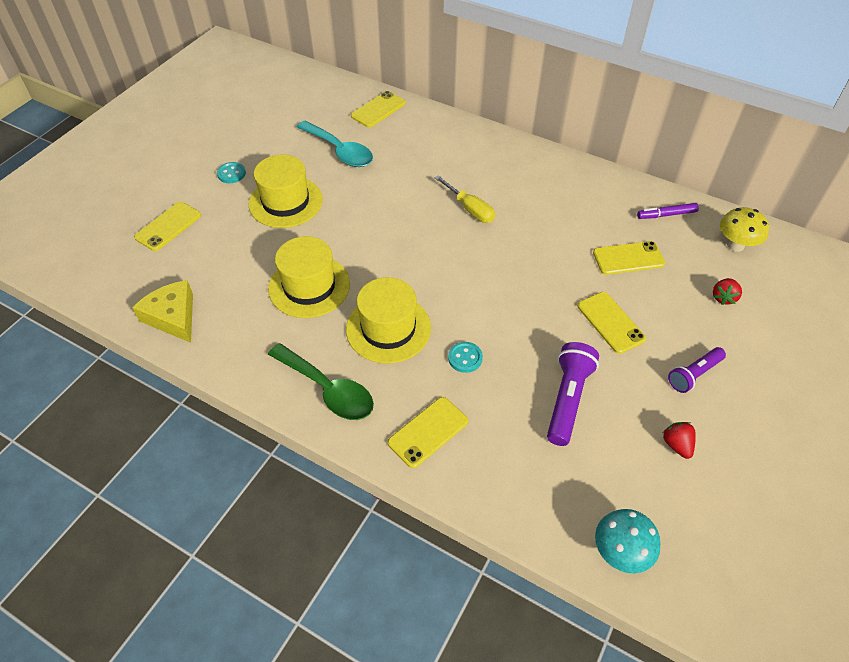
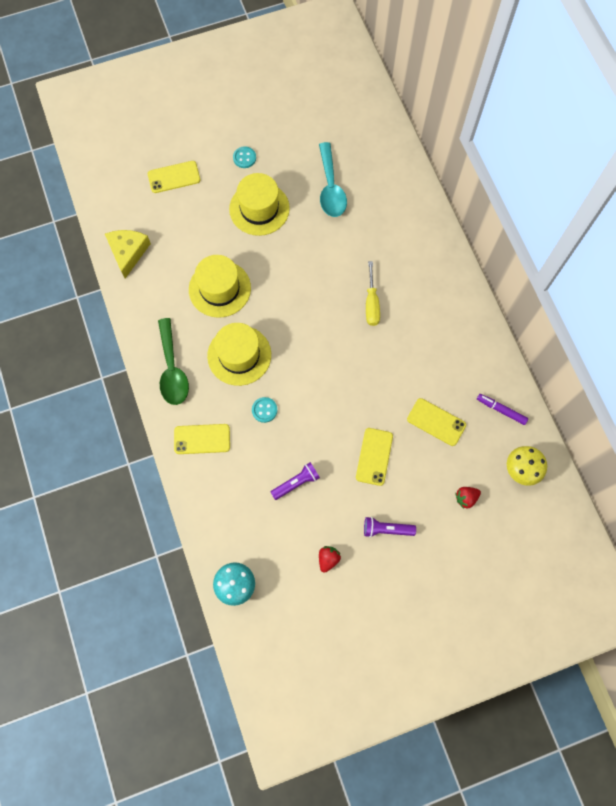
camera: 40 degrees right, 20 degrees up
yellow phone [351,91,406,128] -> none
purple flashlight [547,342,599,446] -> purple flashlight [271,462,320,500], size x0.66

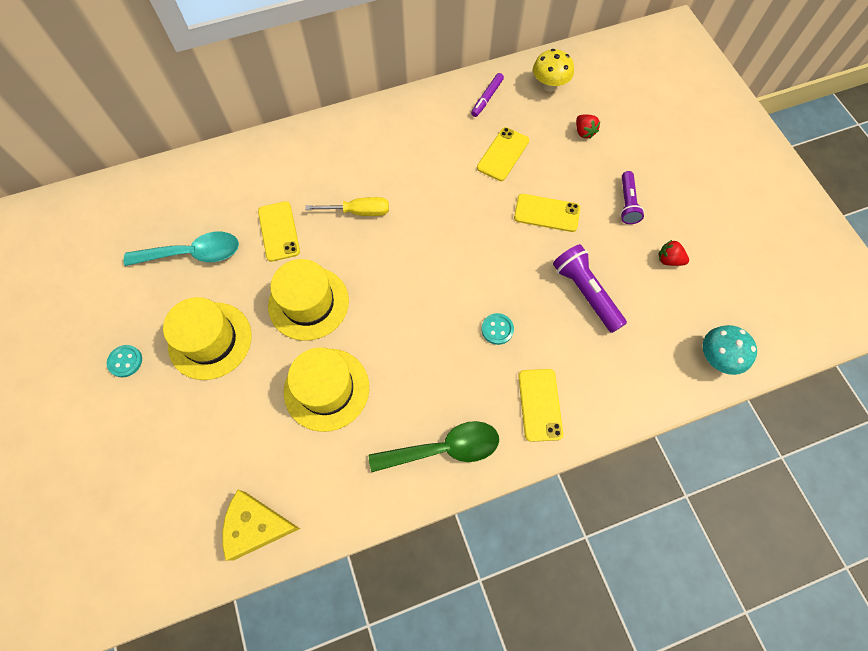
camera: 90 degrees left, 5 degrees down
yellow phone [148,161,201,193] -> yellow phone moved to [258,201,300,262]
yellow hat [207,323,271,386] -> yellow hat moved to [268,259,349,341]
purple flashlight [271,462,320,500] -> purple flashlight [553,244,627,333], size x1.51

